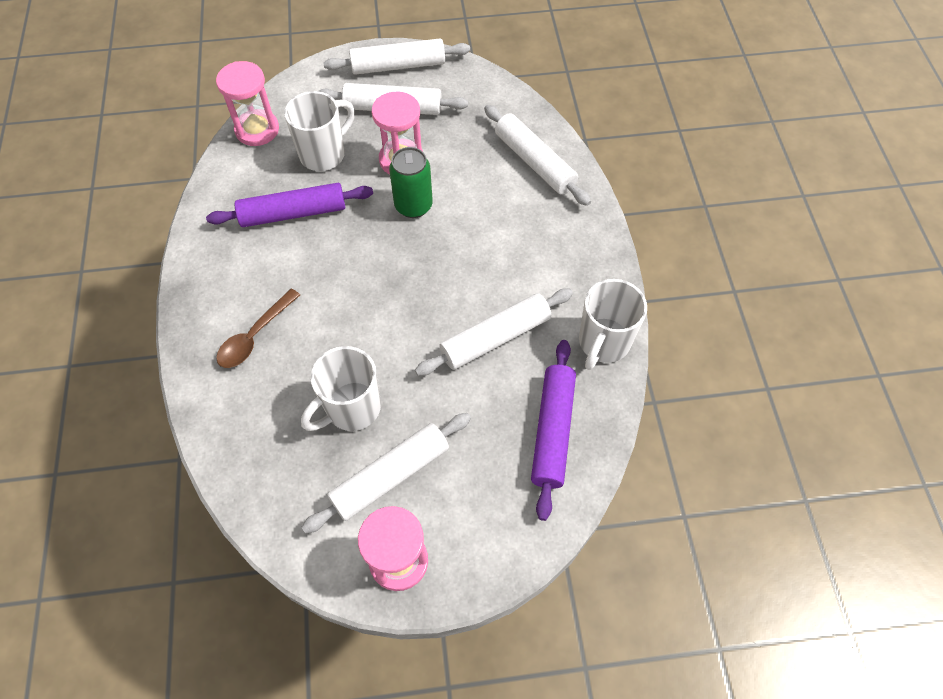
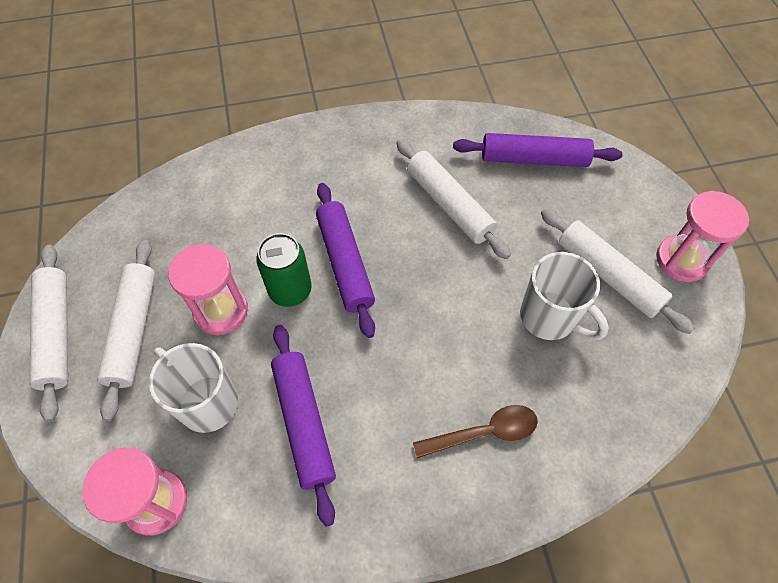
camera: 95 degrees left, 0 degrees up
brown spoon [216,288,300,368] -> brown spoon turned 45 degrees counterclockwise [413,405,538,458]
white rolling pin [484,105,591,206] -> none
white mug [579,279,647,370] -> none
none -> purple rolling pin [316,183,375,338]

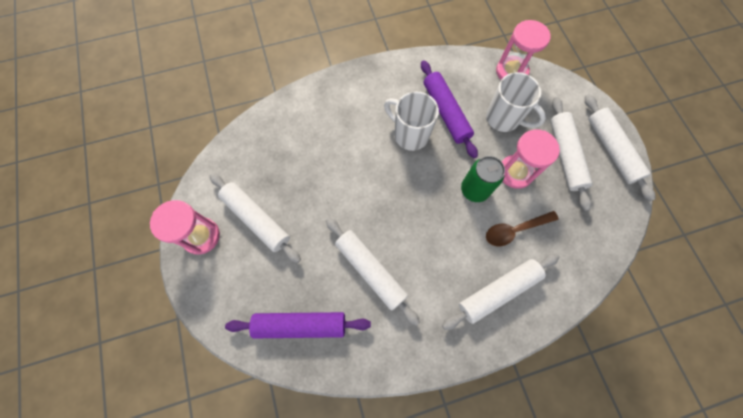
camera: 175 degrees right, 10 degrees up
purple rolling pin [316,183,375,338] -> none
brown spoon [413,405,538,458] -> brown spoon moved to [486,211,559,246]
white mug [520,252,609,340] -> white mug moved to [384,92,439,151]
none -> white rolling pin [442,254,560,330]

